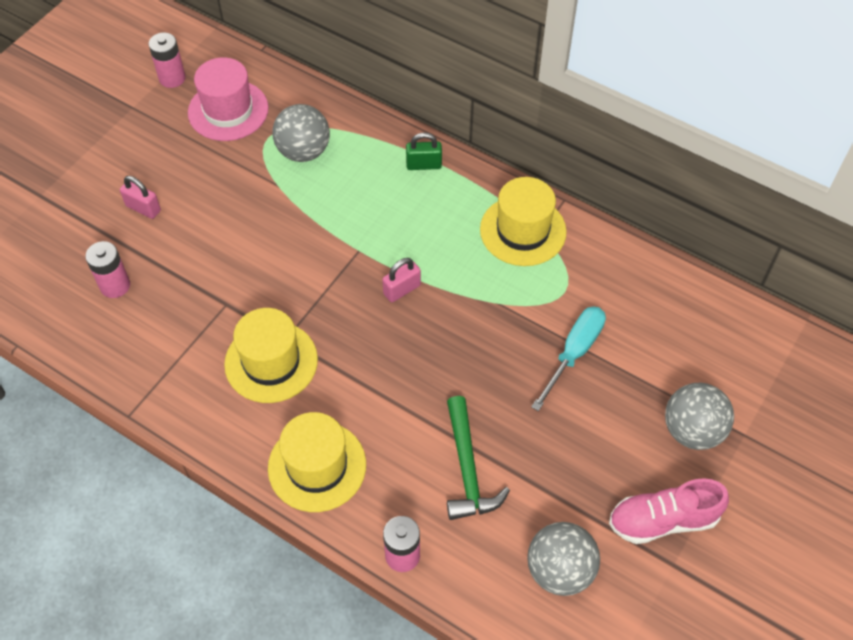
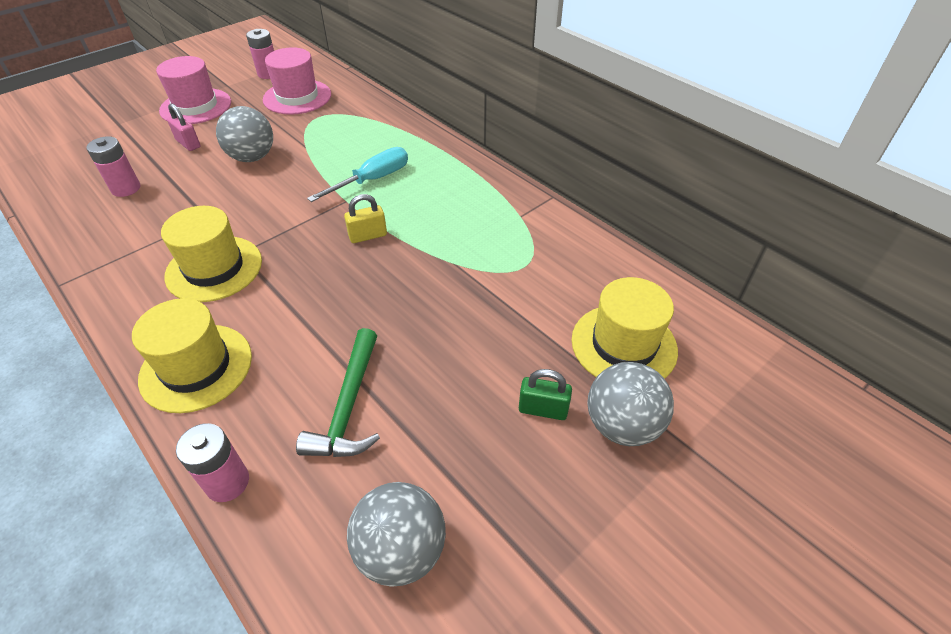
camera: 15 degrees right, 10 degrees down
grey ball [272,104,330,162] -> grey ball moved to [216,106,273,162]
pink padlock [382,258,421,302] -> yellow padlock [344,194,387,243]
green padlock [406,132,442,170] -> green padlock moved to [519,369,572,420]
yellow hat [480,177,567,266] -> yellow hat moved to [571,277,678,379]
turquoise screwdriver [531,307,606,411] -> turquoise screwdriver moved to [307,147,408,202]
pink shoe [609,478,729,544] -> none
none -> pink hat [156,56,231,124]

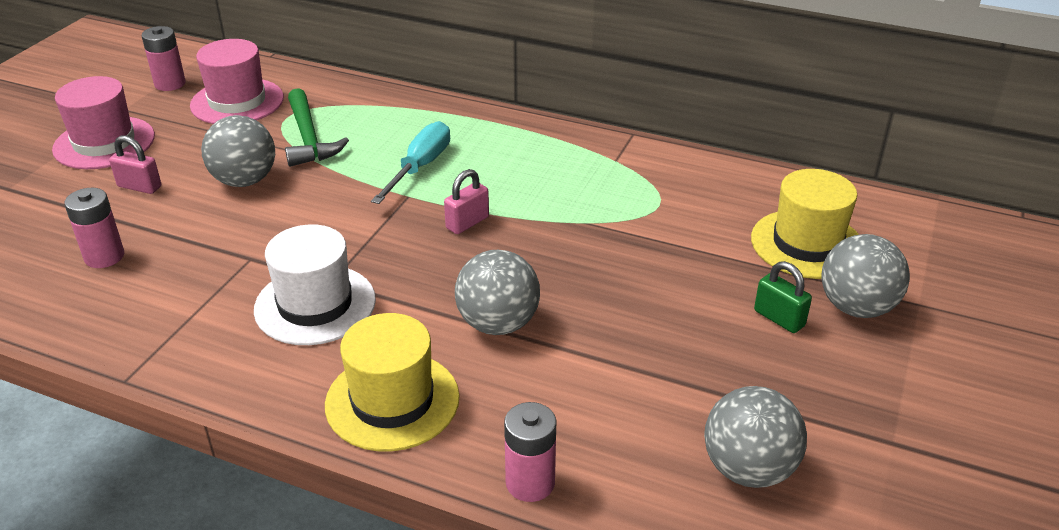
camera: 25 degrees left, 10 degrees down
yellow hat [161,206,262,302] -> white hat [254,224,376,345]
green hammer [296,328,380,457] -> green hammer moved to [285,88,349,167]
yellow padlock [344,194,387,243] -> pink padlock [444,169,489,234]
green padlock [519,369,572,420] -> green padlock turned 60 degrees clockwise [754,261,812,333]
none -> grey ball [455,250,540,335]

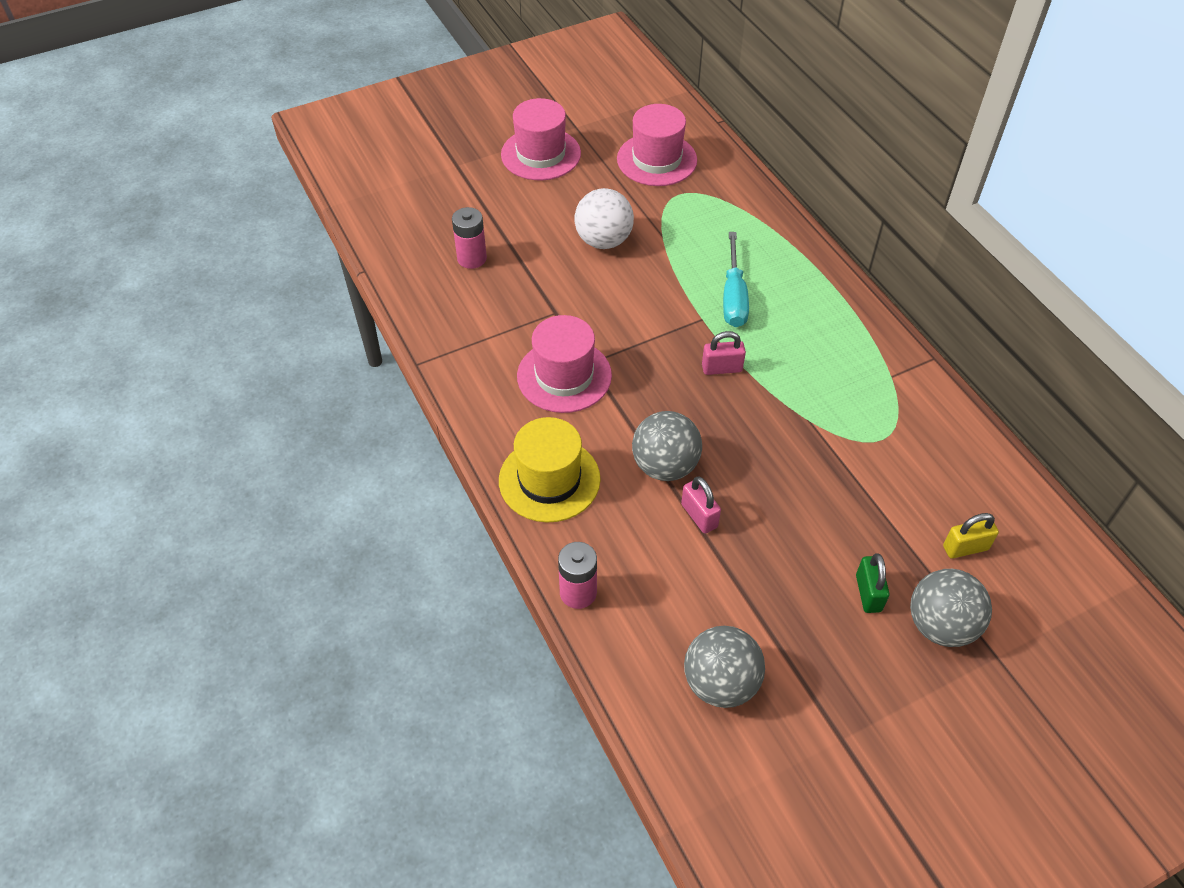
camera: 40 degrees right, 15 degrees up
pink padlock [109,136,161,194] -> pink padlock moved to [681,476,721,534]
pink battery [142,26,186,91] -> none
grey ball [201,115,275,187] -> white ball [574,188,634,249]
white hat [254,224,376,345] -> pink hat [517,315,612,413]
green hammer [285,88,349,167] -> none
turquoise screwdriver [371,121,450,204] -> turquoise screwdriver turned 120 degrees clockwise [723,232,749,327]
yellow hat [751,169,859,279] -> yellow padlock [943,513,999,559]

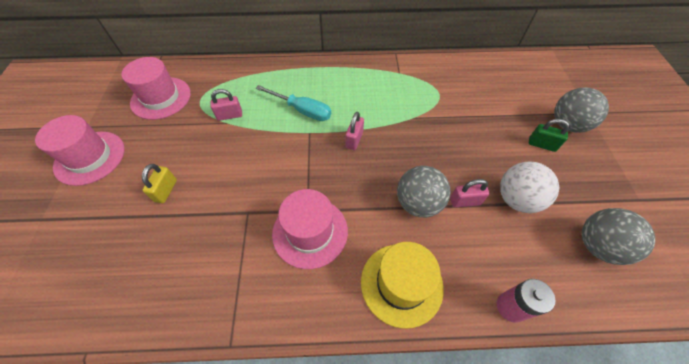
camera: 65 degrees left, 5 degrees up
pink battery [452,207,487,269] -> none
white ball [574,188,634,249] -> white ball moved to [500,162,559,213]
yellow padlock [943,513,999,559] -> yellow padlock moved to [142,164,177,203]
none -> pink padlock [210,89,242,121]

